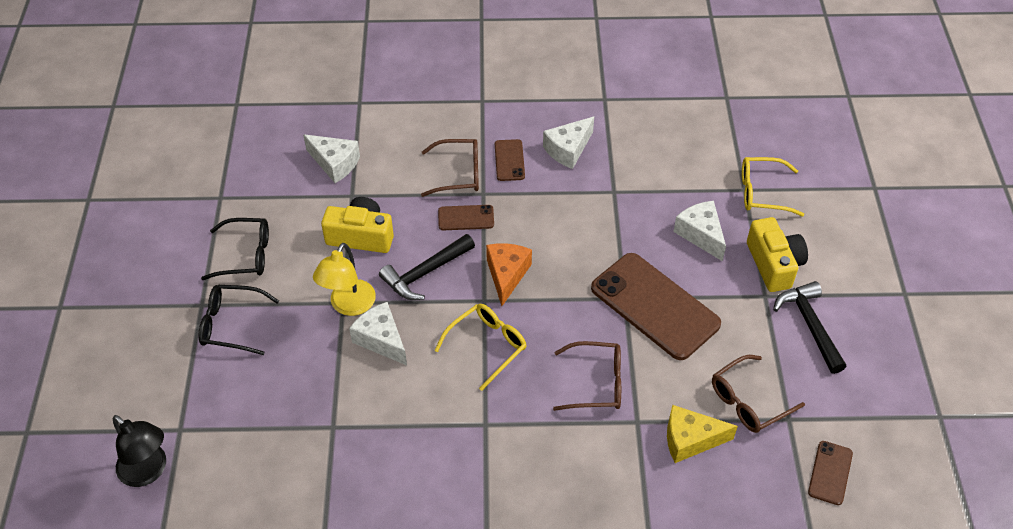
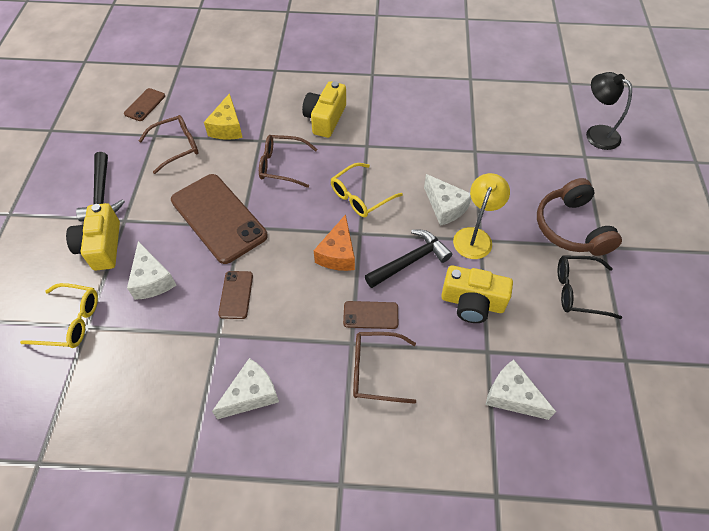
camera: 175 degrees left, 5 degrees up
black glasses [198,285,279,355] -> brown headphones [537,178,622,256]
brown phone [495,139,525,181] -> brown phone moved to [218,271,253,319]
yellow cheese [667,405,738,463] -> yellow cheese turned 90 degrees clockwise [204,93,243,140]
none -> yellow camera [302,81,346,138]

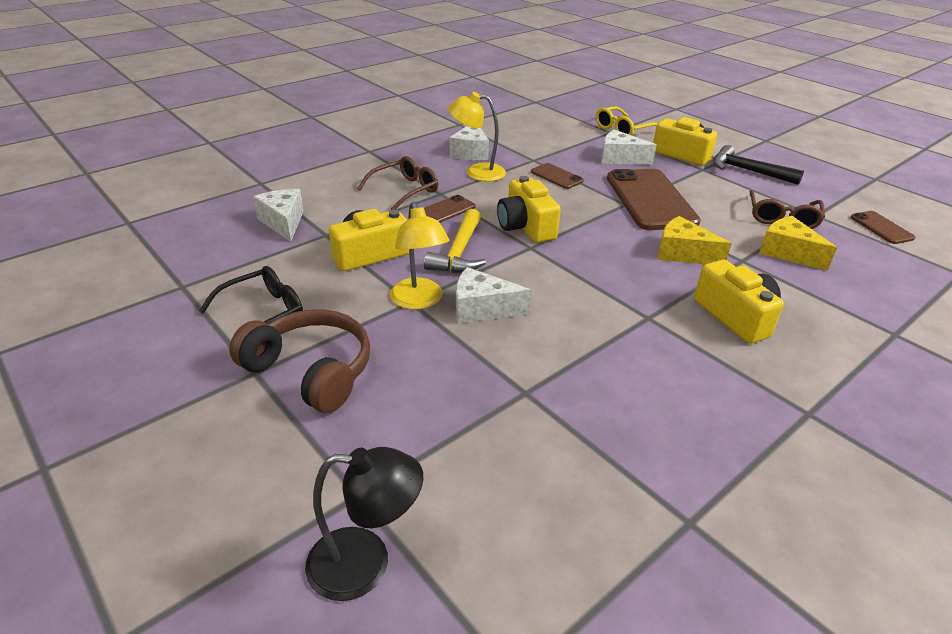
camera: 135 degrees right, 20 degrees down
brown phone [171,174,268,264] -> brown phone turned 75 degrees clockwise [607,169,701,230]
brown glasses [259,135,317,188] -> yellow cheese [658,216,731,264]
orange cheese [314,214,355,271] -> yellow camera [497,176,561,243]
yellow glasses [331,163,403,217] -> none
black hammer [365,229,452,288] -> yellow hammer [424,209,486,273]
white cheese [486,360,556,420] -> white cheese turned 105 degrees counterclockwise [253,189,304,242]
none -> yellow lamp [448,92,506,182]

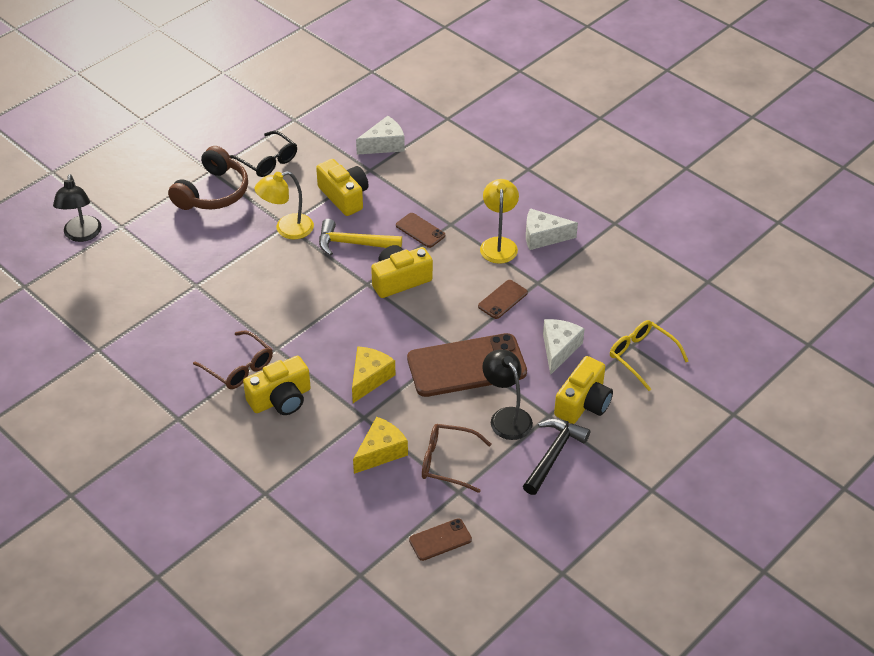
camera: 85 degrees right, 10 degrees up
brown glasses [357,156,438,210] -> brown glasses moved to [193,330,273,389]
white cheese [456,267,531,324] -> none
none -> black lamp [482,349,533,440]

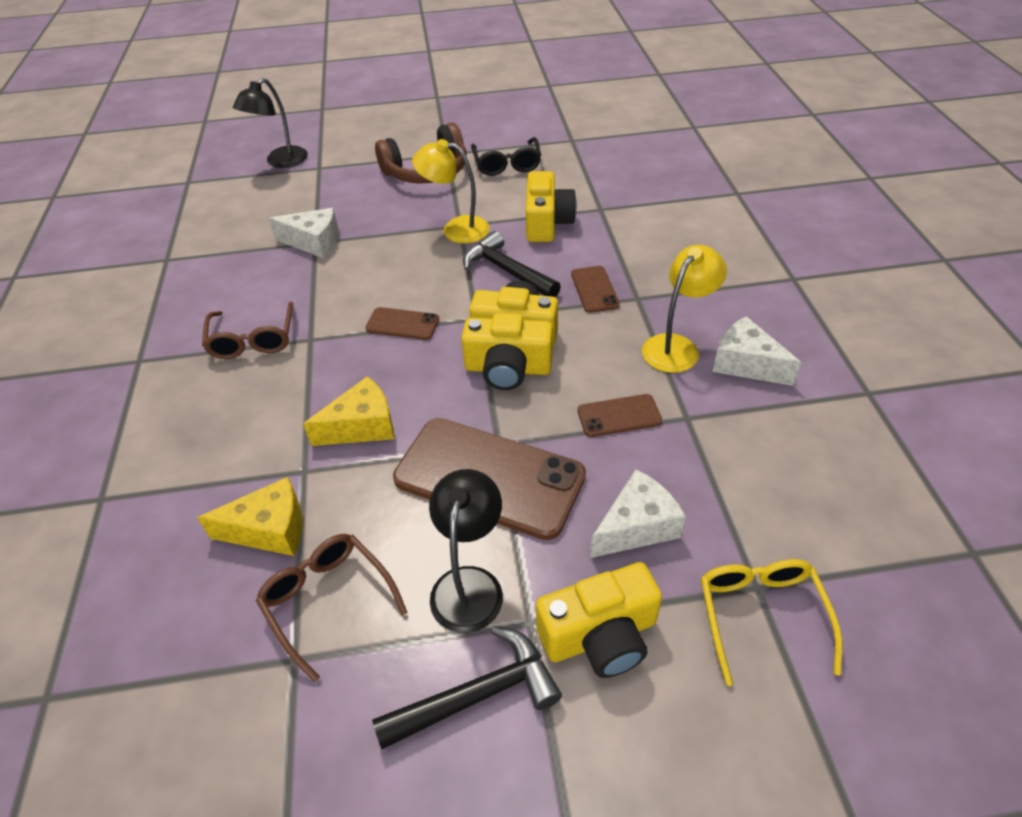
camera: 40 degrees right, 0 degrees up
yellow camera [243,356,311,415] -> yellow camera moved to [461,313,553,390]
yellow hammer [319,219,402,256] -> black hammer [463,231,561,297]
white cheese [356,116,405,155] -> white cheese moved to [269,208,339,258]
brown phone [409,518,472,561] -> brown phone moved to [365,307,439,340]

